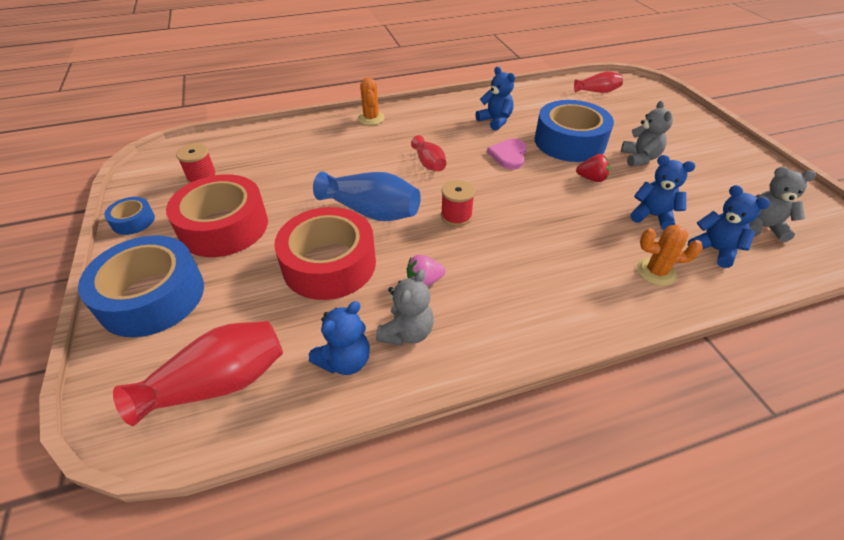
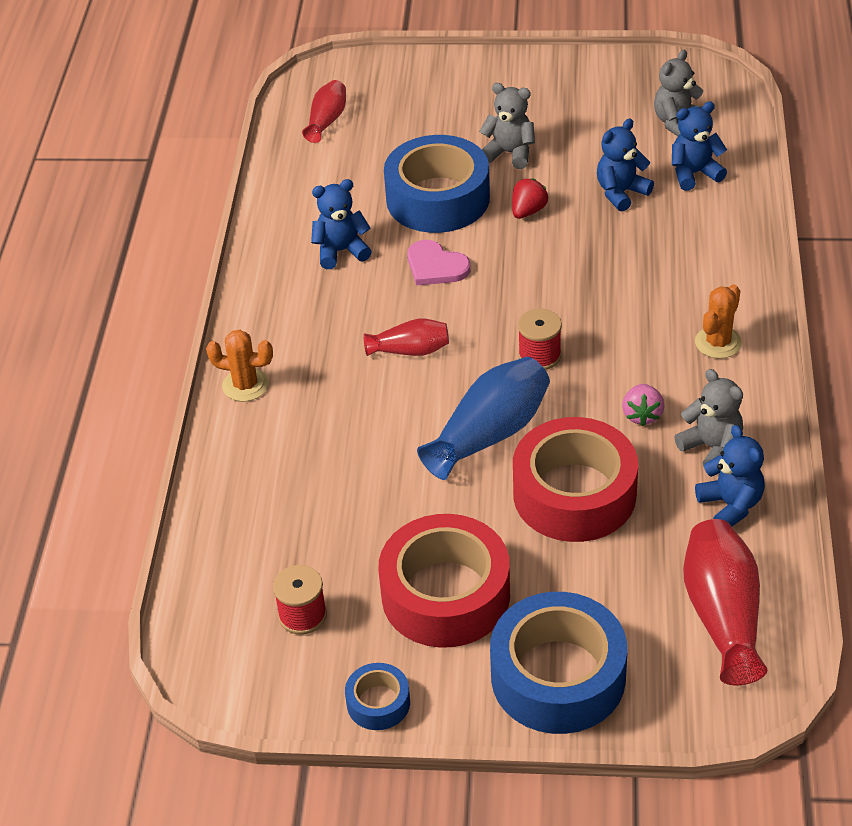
camera: 65 degrees left, 0 degrees up
orange cactus [637,225,703,286] -> orange cactus moved to [695,284,742,359]

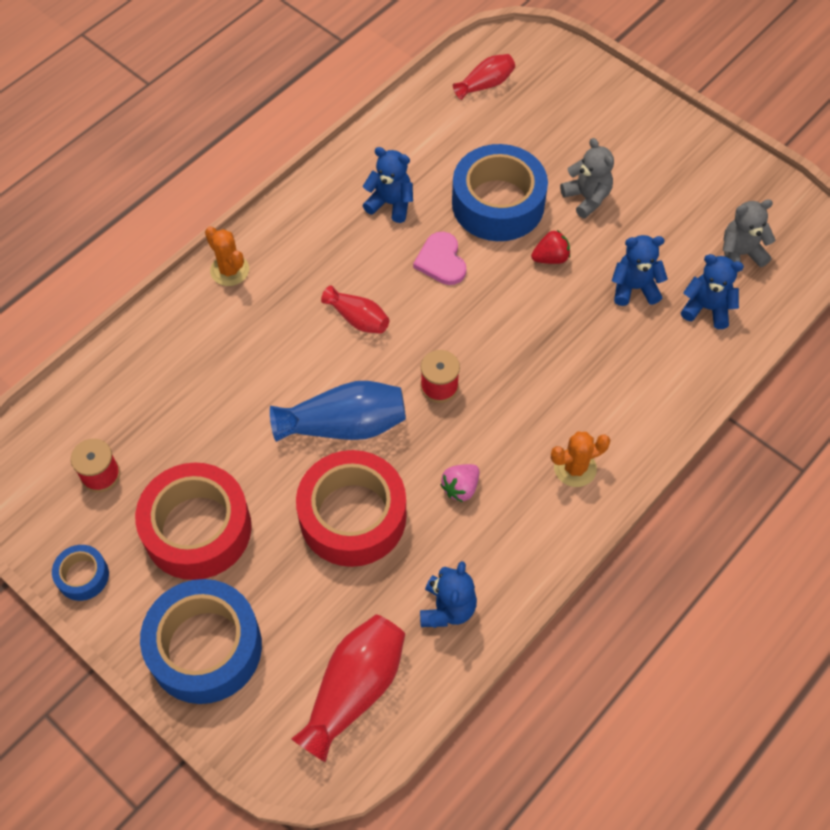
camera: 35 degrees right, 15 degrees up
grey teddy bear [675,369,743,467] -> none

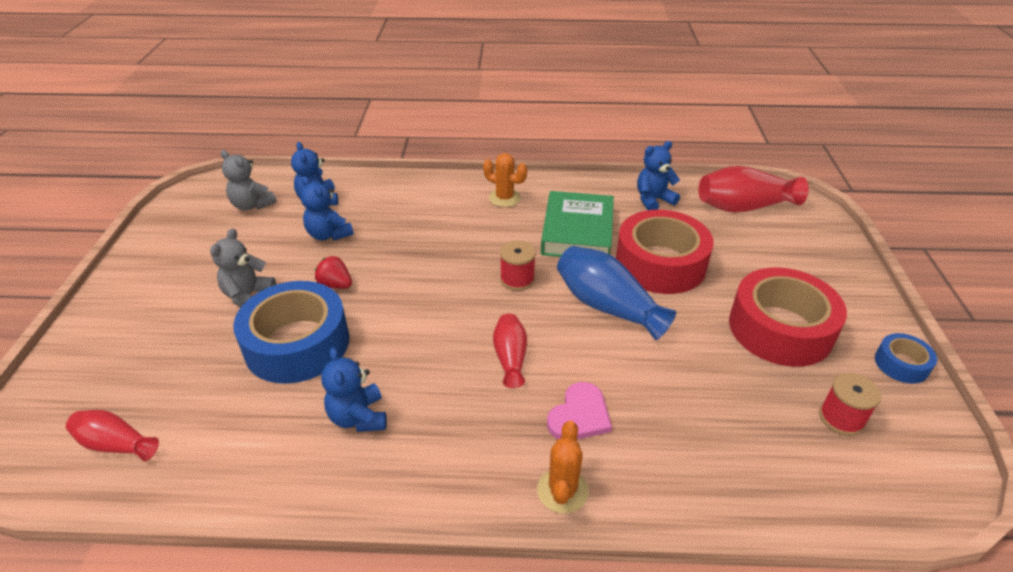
camera: 130 degrees left, 20 degrees down
blue tape [140,579,262,704] -> none
pink heart [413,232,466,285] -> pink heart moved to [547,382,612,440]
pink strawberry [440,464,480,502] -> green book [541,191,614,257]

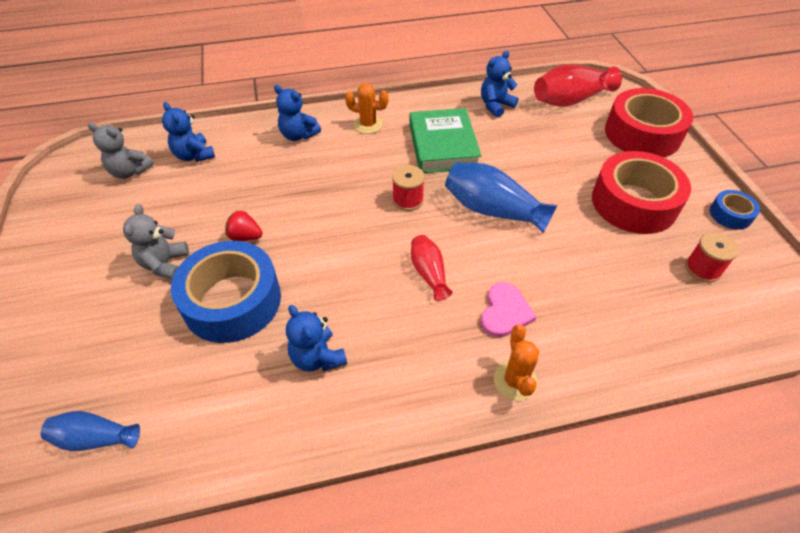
camera: 15 degrees left, 10 degrees up
red vase [66,410,159,461] -> blue vase [41,411,140,451]
blue teddy bear [301,177,354,241] -> blue teddy bear moved to [274,85,321,141]
red tape [616,210,714,294] -> red tape moved to [605,88,693,157]

